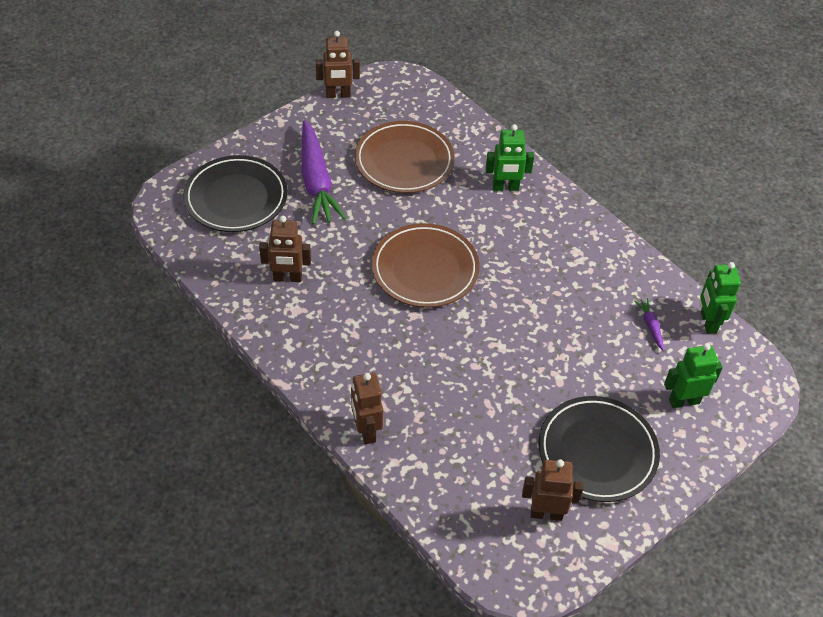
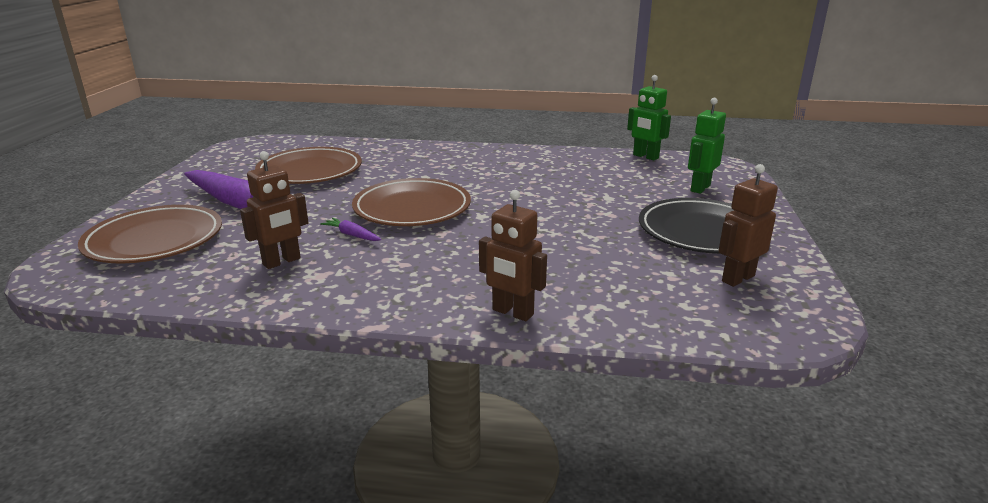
camera: 40 degrees left, 25 degrees down
black plate [183,155,288,232] -> brown plate [78,205,222,264]
brown robot [316,31,360,98] -> none
green robot [485,124,534,191] -> none
purple carrot [634,298,665,351] -> purple carrot moved to [320,218,381,241]

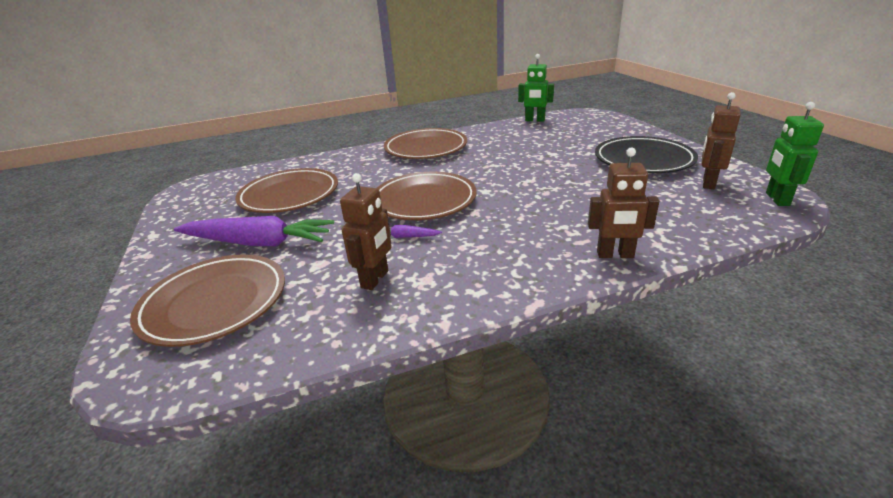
camera: 25 degrees left, 5 degrees up
green robot [688,98,726,194] -> green robot moved to [766,102,824,206]
none -> brown plate [384,128,467,159]

